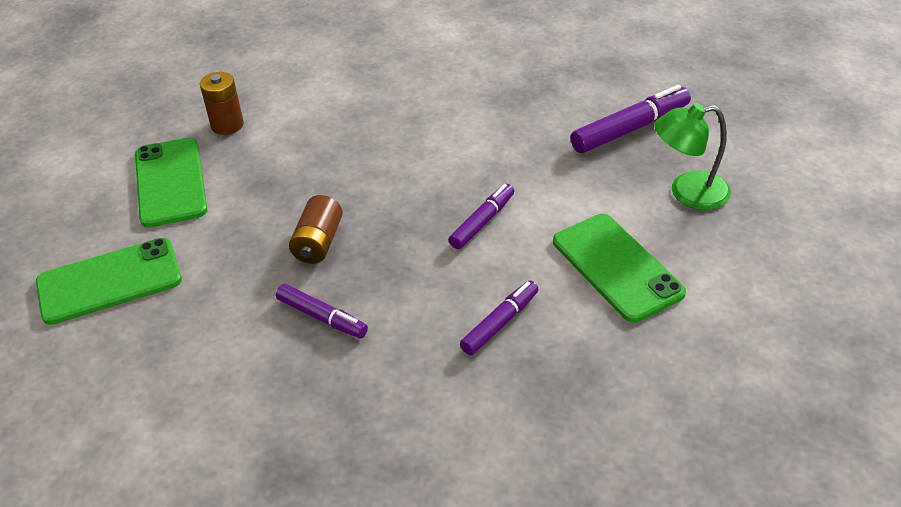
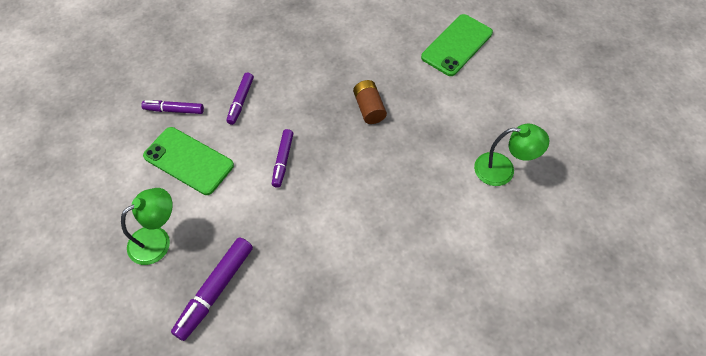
camera: 150 degrees right, 15 degrees up
green phone [135,138,207,228] -> none
brown battery [200,72,244,135] -> green lamp [474,124,549,186]
purple marker [276,284,368,338] -> purple marker moved to [141,100,204,114]

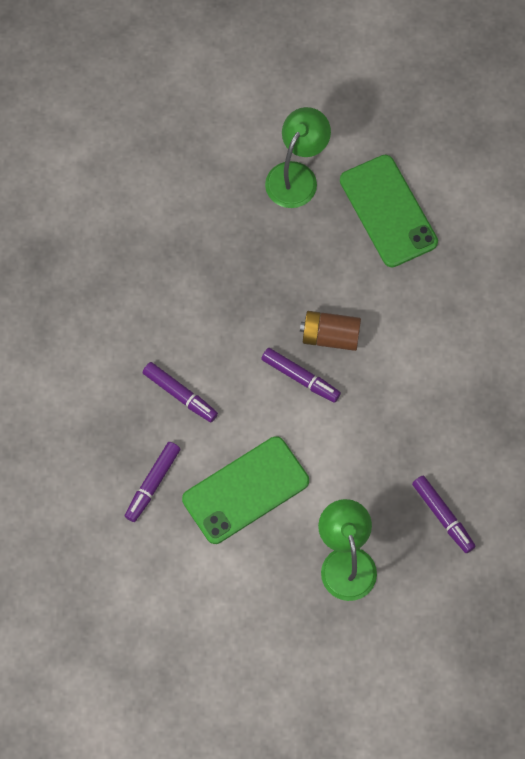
camera: 65 degrees left, 10 degrees up
purple marker [171,237,253,341] -> purple marker [412,475,476,553], size x0.63
brown battery [353,80,387,124] -> brown battery moved to [300,311,361,351]
green phone [421,14,493,76] -> green phone moved to [340,155,438,267]
green lamp [474,124,549,186] -> green lamp moved to [265,107,331,208]

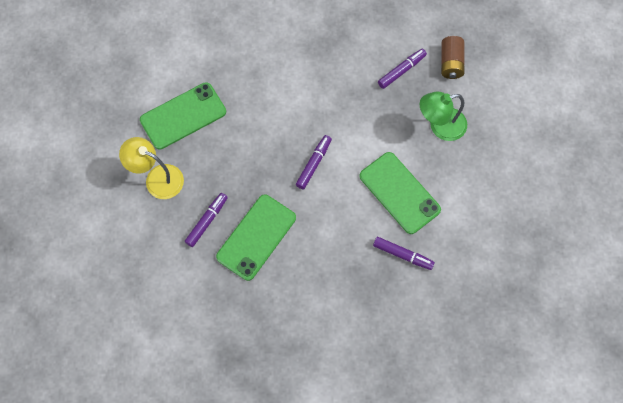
camera: 95 degrees left, 0 degrees up
purple marker [143,362,218,422] -> purple marker moved to [185,193,228,247]
green lamp [265,107,331,208] -> yellow lamp [119,137,184,199]
brown battery [300,311,361,351] -> brown battery moved to [441,36,464,79]
none -> green phone [216,195,296,281]

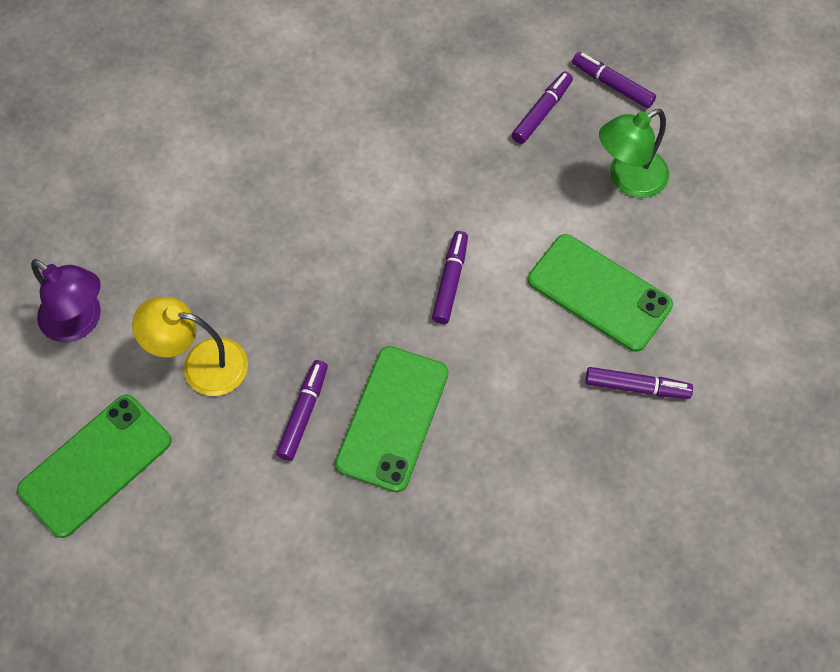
camera: 15 degrees left, 5 degrees down
green phone [140,82,226,150] -> green phone moved to [17,394,172,538]
brown battery [441,36,464,79] -> purple marker [572,52,656,108]
none -> purple lamp [31,259,101,342]

